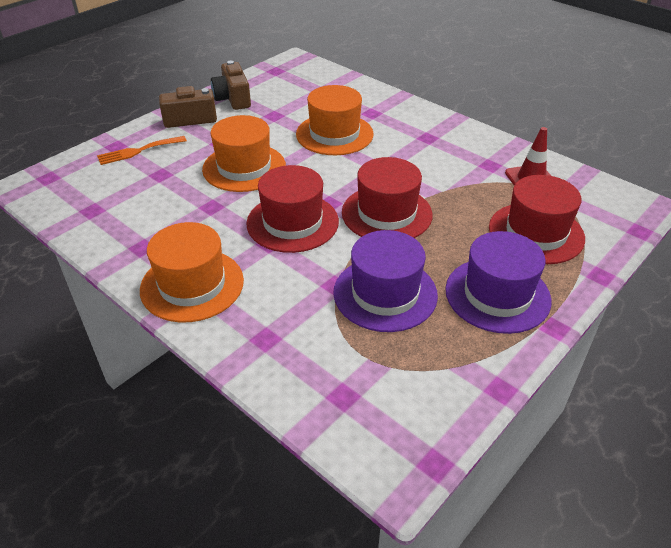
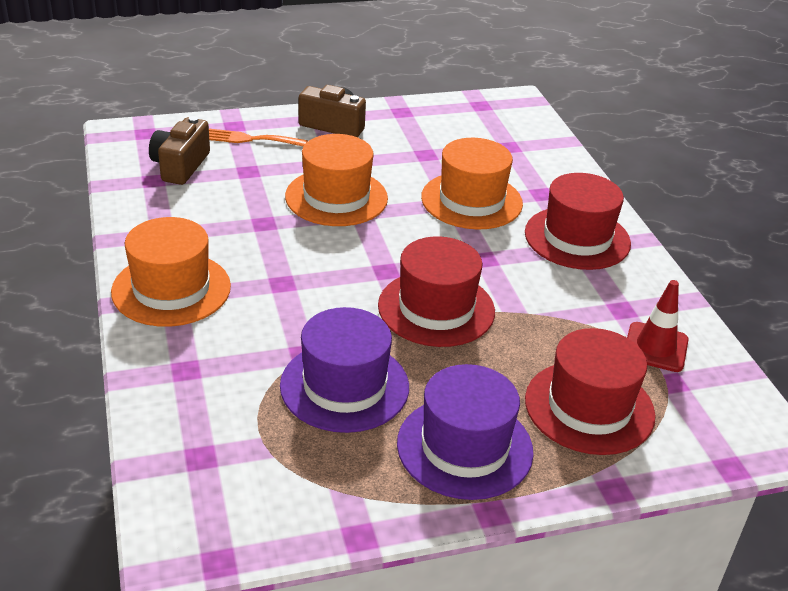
camera: 30 degrees right, 5 degrees down
brown camera [211,61,251,110] -> brown camera moved to [149,116,210,185]
red hat [246,165,339,253] -> red hat moved to [525,173,631,270]

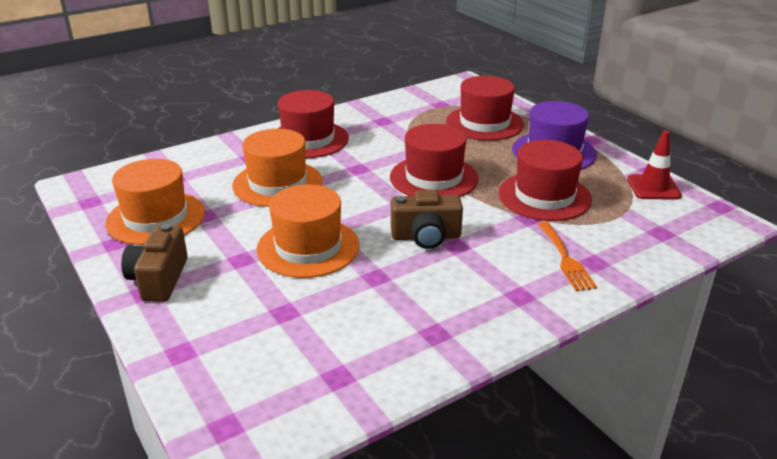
camera: 105 degrees left, 5 degrees down
orange hat [111,217,231,327] -> orange hat moved to [105,159,205,245]
brown camera [149,116,210,185] -> brown camera moved to [391,190,463,249]
orange fork [209,129,308,146] -> orange fork moved to [538,222,597,291]
purple hat [280,307,409,433] -> red hat [498,140,592,221]
red traffic cone [627,280,689,372] -> red traffic cone moved to [628,130,682,200]

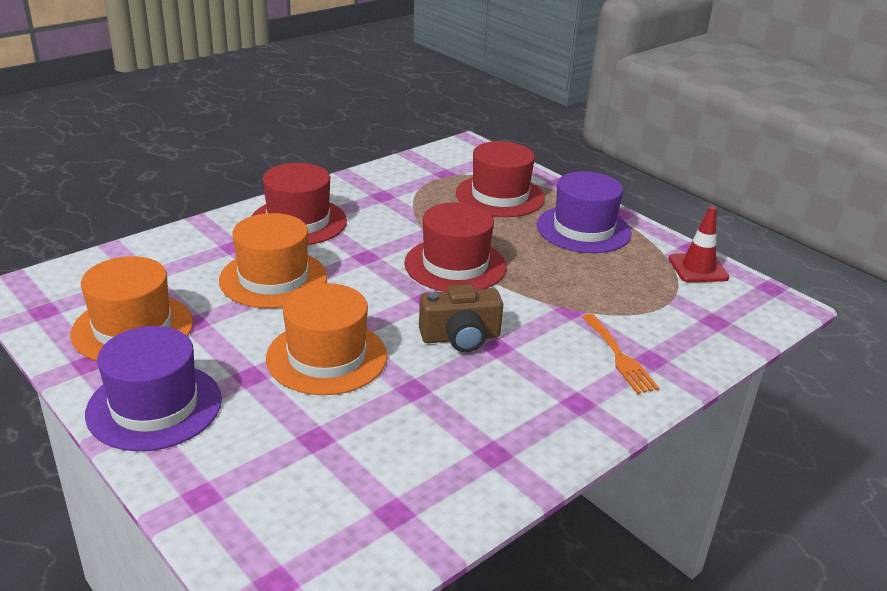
camera: 10 degrees left, 0 degrees up
brown camera [121,224,188,302] -> purple hat [85,326,222,451]
red hat [498,140,592,221] -> none

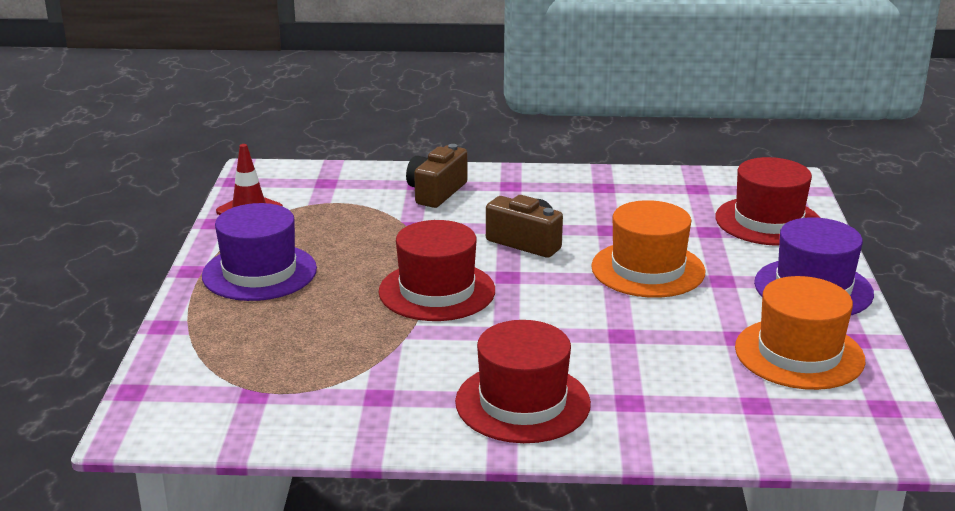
camera: 135 degrees left, 5 degrees down
orange hat [219,213,327,308] -> none
red hat [456,141,545,217] -> red hat moved to [715,157,820,246]
orange fork [582,314,659,394] -> brown camera [406,144,468,208]

